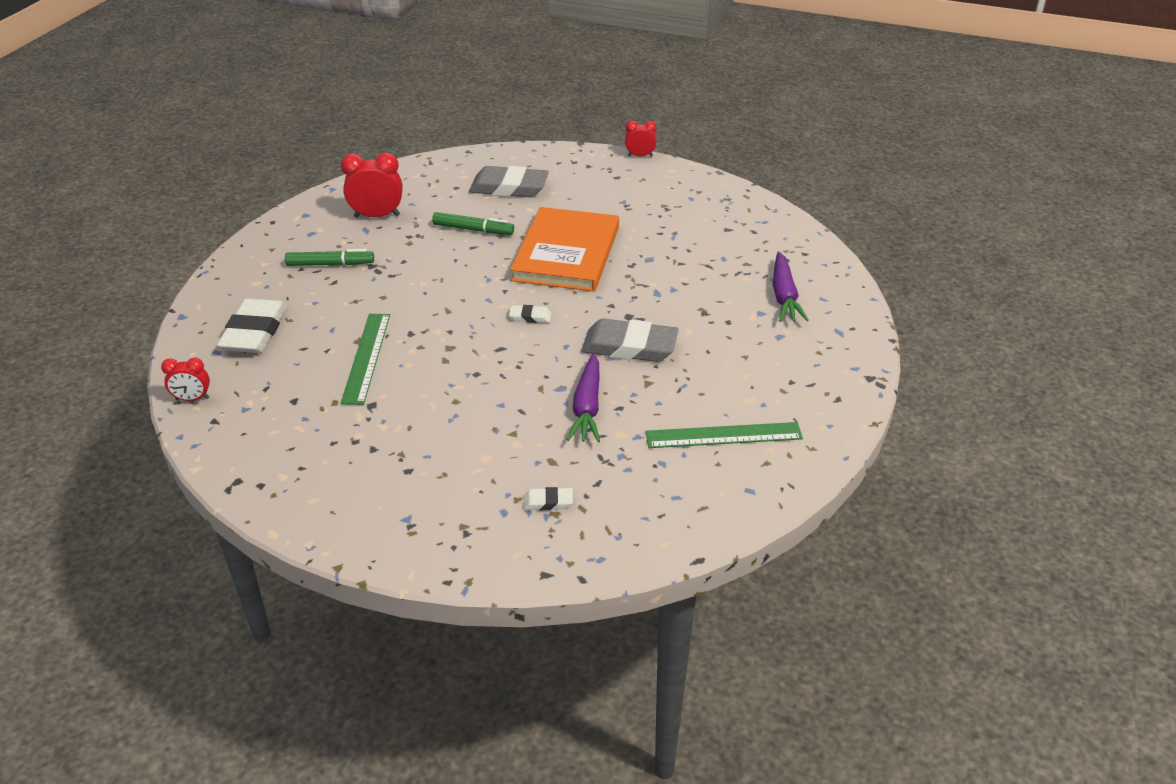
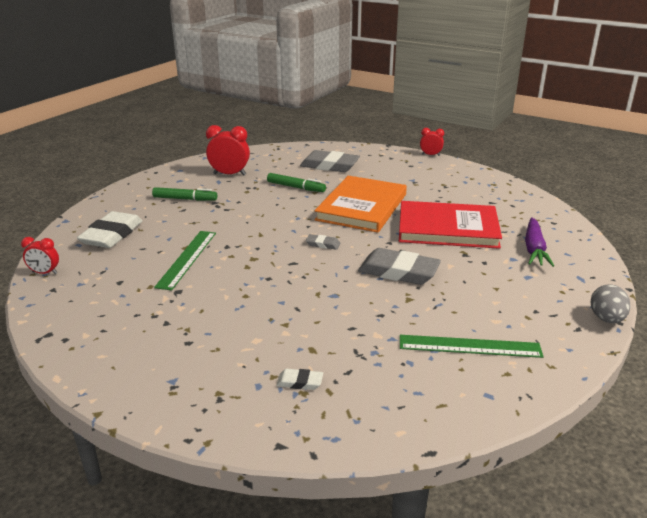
camera: 10 degrees right, 10 degrees down
white eraser [509,305,551,323] -> grey eraser [306,234,340,250]
purple carrot [567,353,600,442] -> none
none -> red book [399,201,502,249]
none -> grey egg [591,284,631,323]

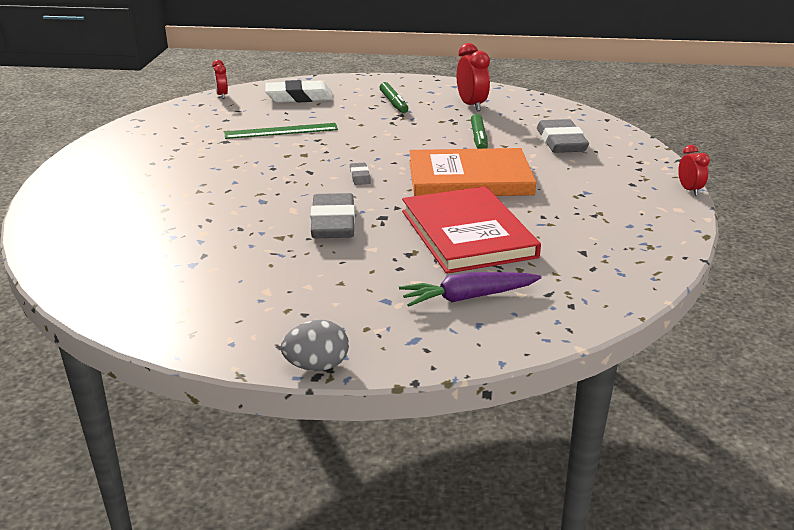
camera: 65 degrees right, 0 degrees up
white eraser [276,369,323,390] -> none
green ruler [400,335,544,358] -> none

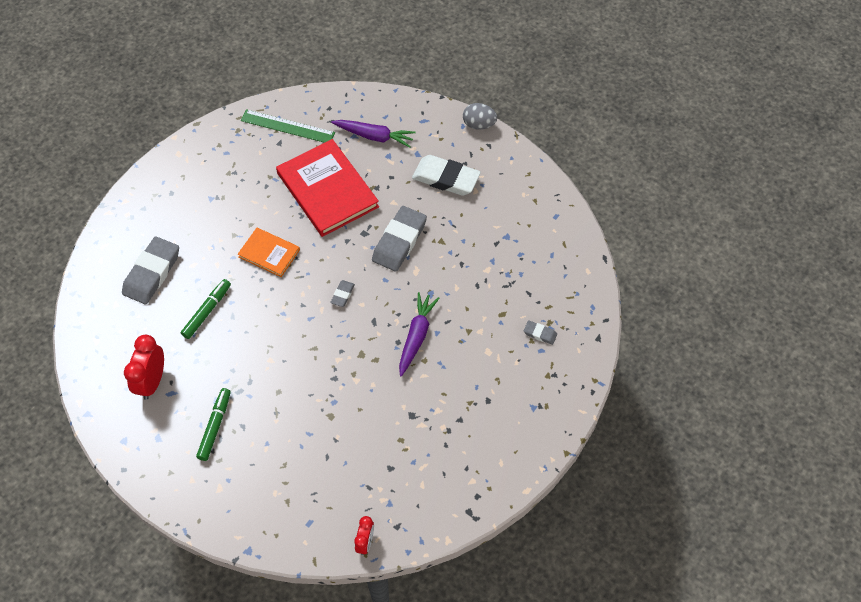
camera: 150 degrees left, 30 degrees up
green ruler [224,123,338,139] -> green ruler moved to [241,109,335,143]
white eraser [265,80,333,103] -> white eraser moved to [412,155,481,196]
red book [402,186,541,274] -> red book turned 45 degrees counterclockwise [276,139,379,237]
orange book [409,148,536,196] -> orange book [238,228,300,277], size x0.53
red clock [678,145,710,196] -> none
none -> purple carrot [399,292,440,377]
none -> grey eraser [524,320,557,345]

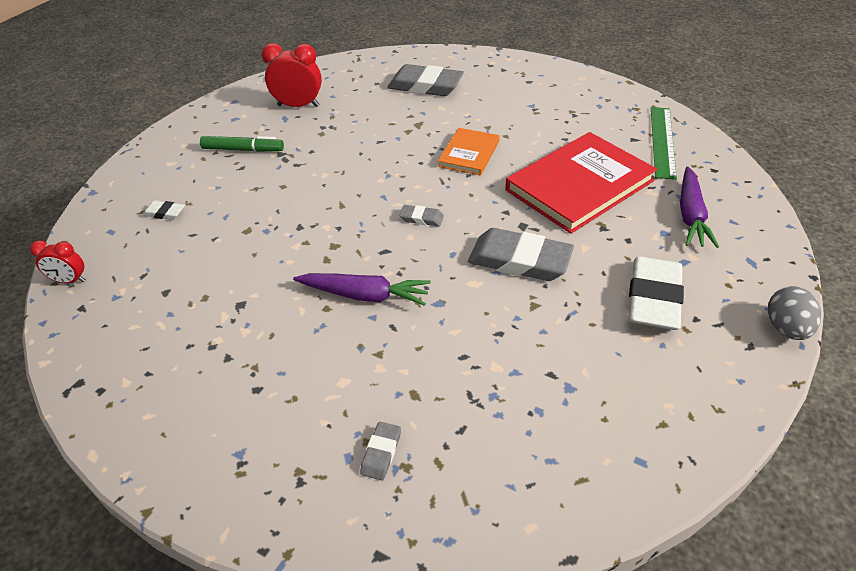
camera: 85 degrees right, 15 degrees down
green marker [181,279,231,339] -> none
none -> white eraser [143,200,185,220]

